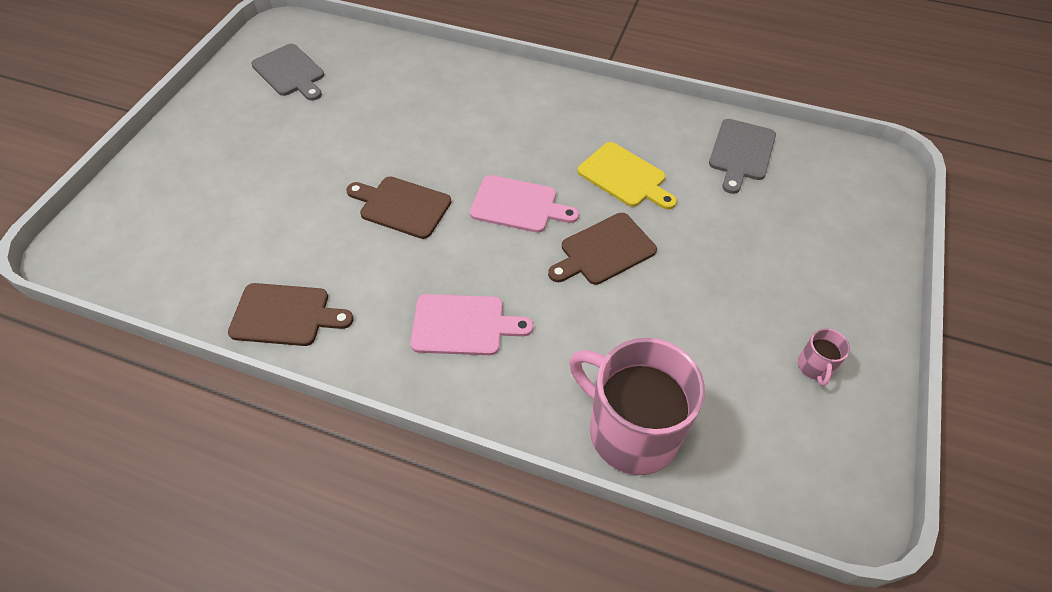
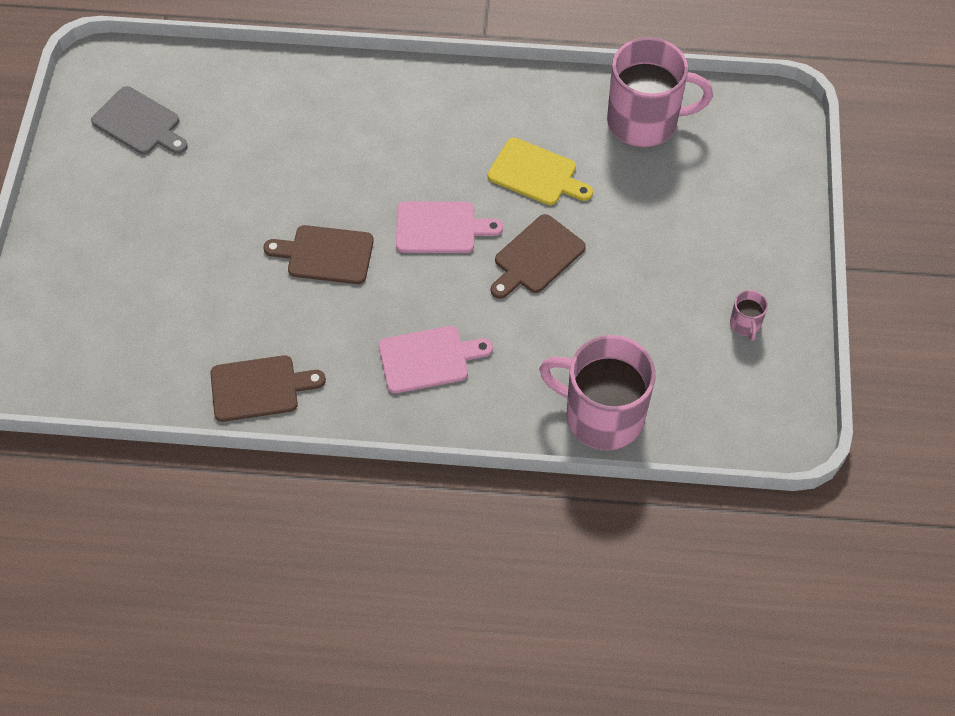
camera: 15 degrees left, 5 degrees up
grey cutting board [709,119,776,194] -> pink mug [607,37,713,147]

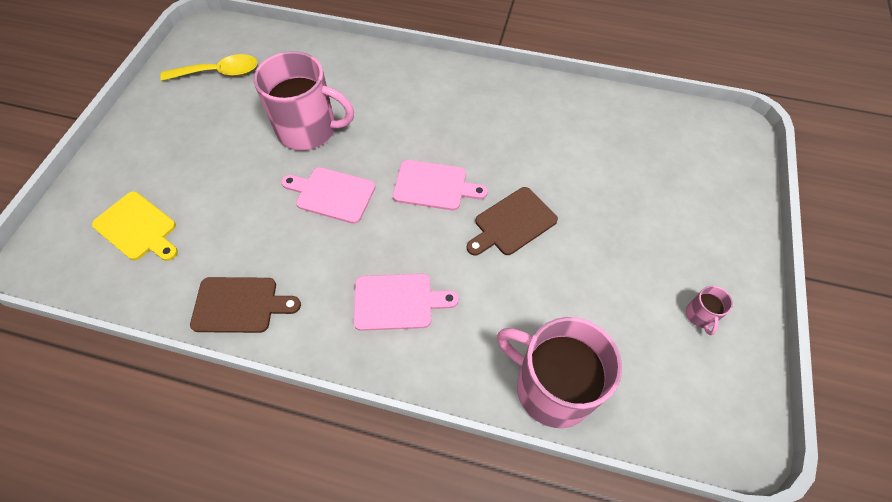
camera: 10 degrees right, 0 degrees up
grey cutting board [91,86,188,154] -> yellow spoon [160,54,258,81]
brown cutting board [264,225,374,284] -> pink cutting board [281,167,375,224]
yellow cutting board [488,138,593,205] -> yellow cutting board moved to [92,191,178,261]
pink mug [607,37,713,147] -> pink mug moved to [253,51,354,151]

